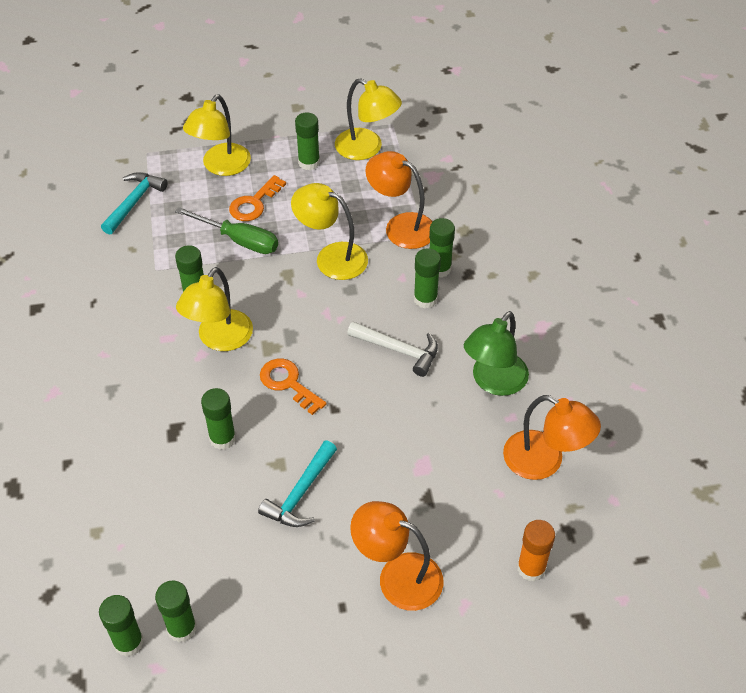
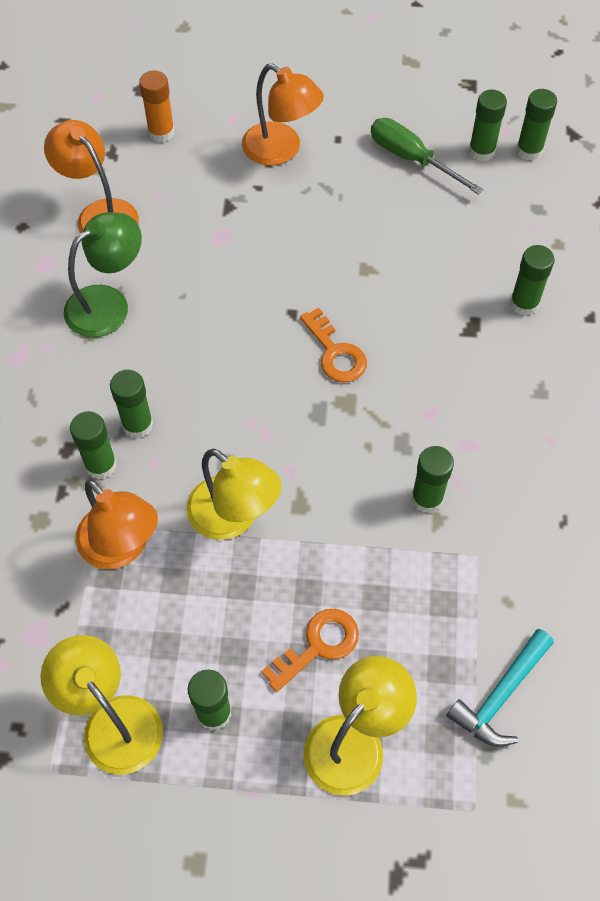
camera: 165 degrees left, 10 degrees up
green screwdriver [175,207,278,254] -> green screwdriver moved to [371,118,483,195]
yellow lamp [176,267,253,351] -> none
green glue stick [201,388,236,450] -> green glue stick moved to [510,245,555,316]
turquoise hammer [258,441,337,527] -> none
white hammer [347,321,438,377] -> none

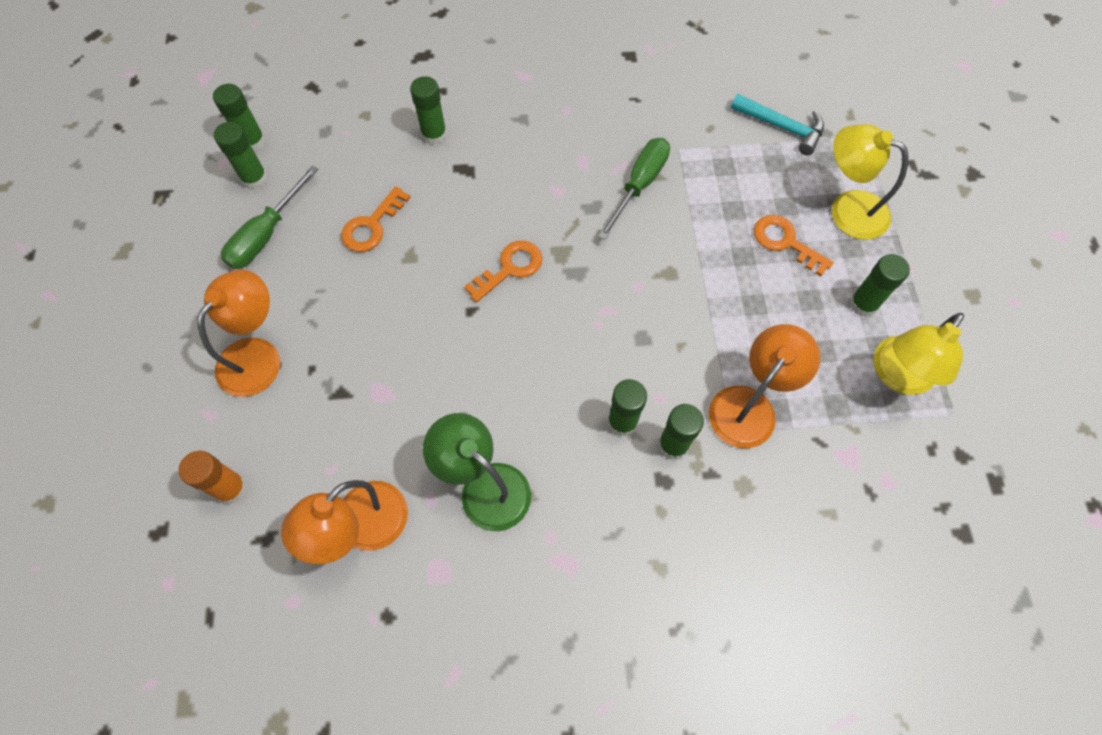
camera: 100 degrees left, 5 degrees up
yellow lamp [186,449,281,540] -> none
green glue stick [411,446,454,513] -> green screwdriver [598,138,670,240]
none -> orange key [341,186,411,252]

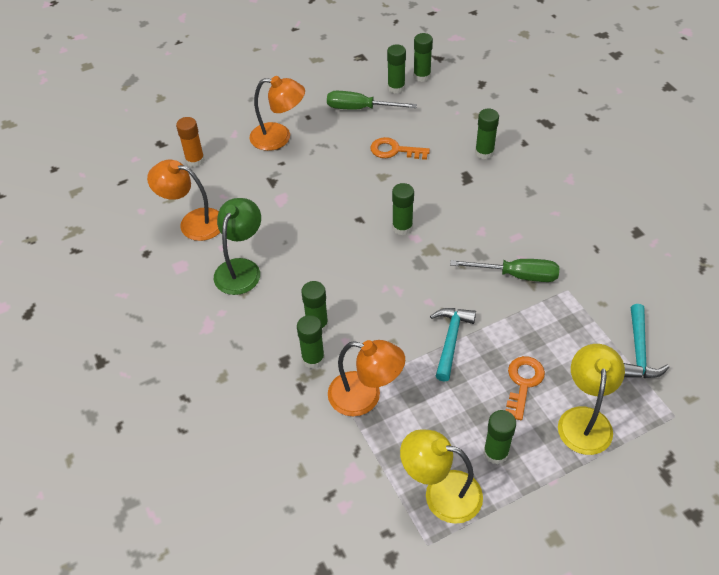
camera: 70 degrees right, 15 degrees down
orange key [464,240,543,302] -> green glue stick [392,183,414,235]
none -> turquoise hammer [430,308,476,382]

